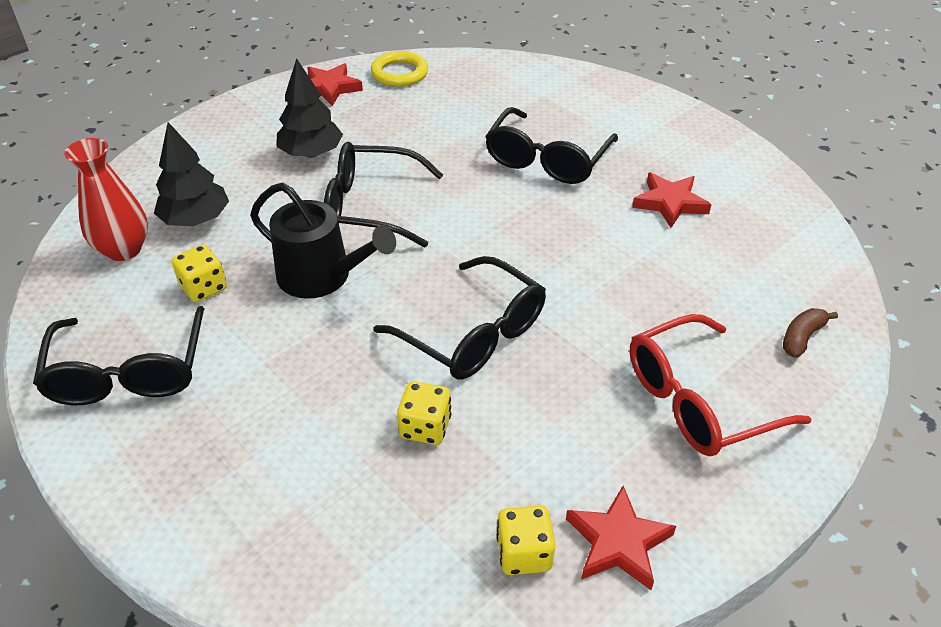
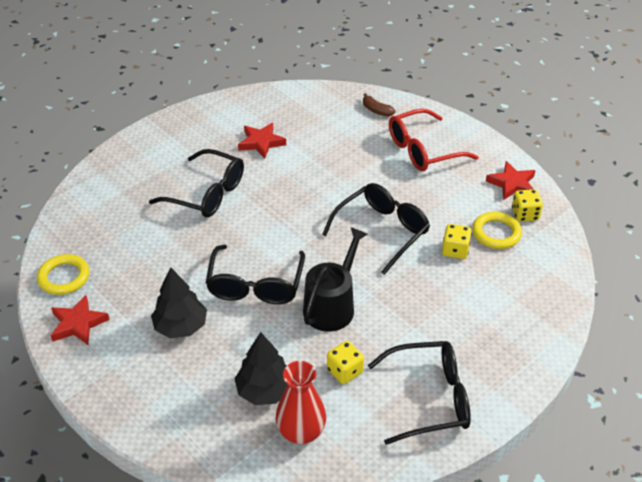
camera: 90 degrees left, 0 degrees up
red glasses [630,314,811,456] -> red glasses turned 90 degrees clockwise [389,108,479,171]
none -> yellow ring [472,212,522,249]

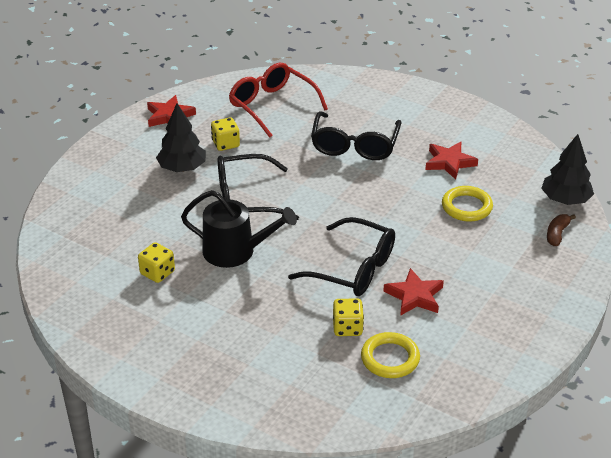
camera: 75 degrees right, 5 degrees down
yellow ring [37,254,90,295] -> yellow ring moved to [442,186,493,222]
black tree [234,332,288,405] -> black tree moved to [541,134,594,205]
red vase [276,361,326,444] -> none
black glasses [368,341,471,445] -> none
red glasses [389,108,479,171] -> red glasses moved to [229,63,328,138]
red star [486,161,536,200] -> red star moved to [383,268,444,316]
yellow dice [512,189,543,222] -> yellow dice moved to [211,117,240,151]

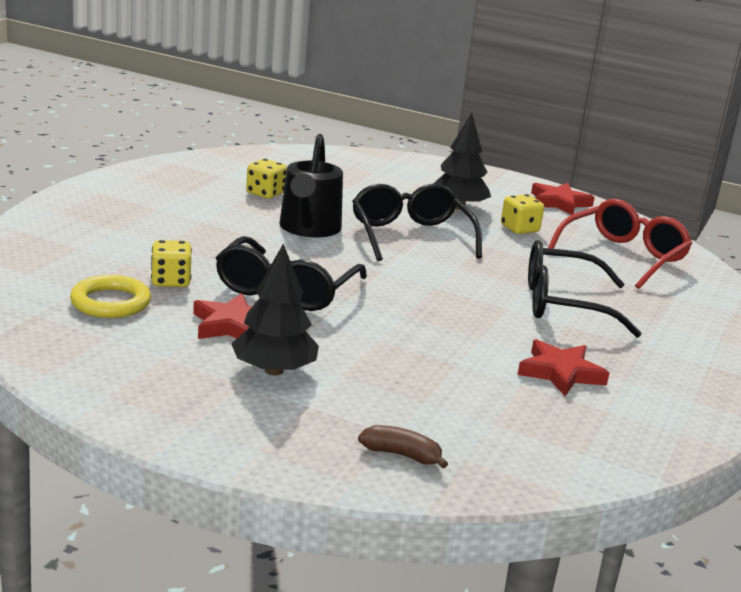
camera: 80 degrees right, 15 degrees down
yellow ring [442,186,493,222] -> none
black tree [541,134,594,205] -> black tree moved to [231,244,319,375]

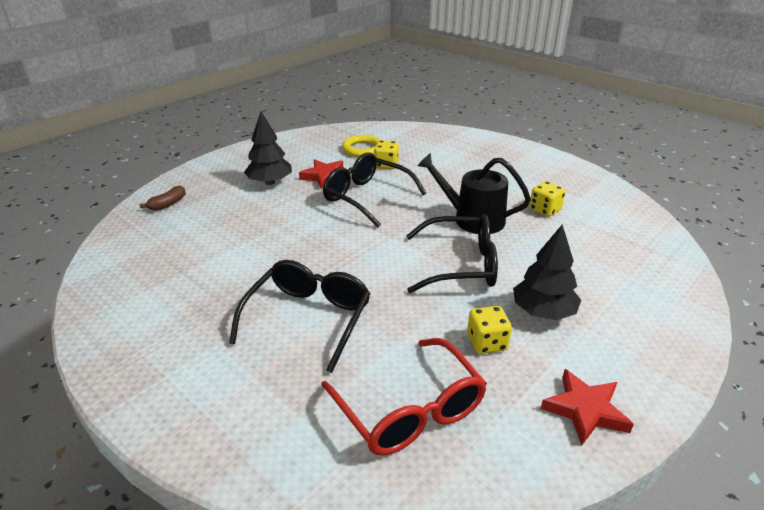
camera: 110 degrees right, 10 degrees up
red star [517,339,609,396] -> none

